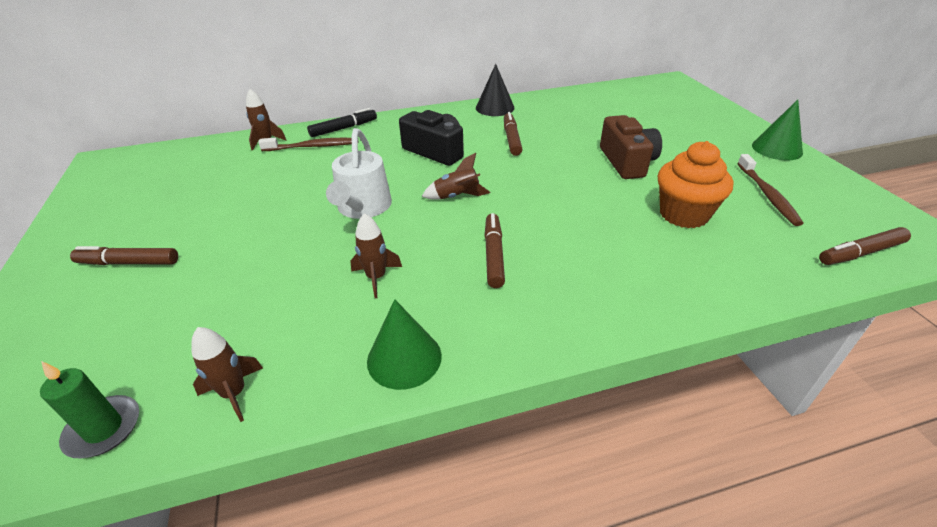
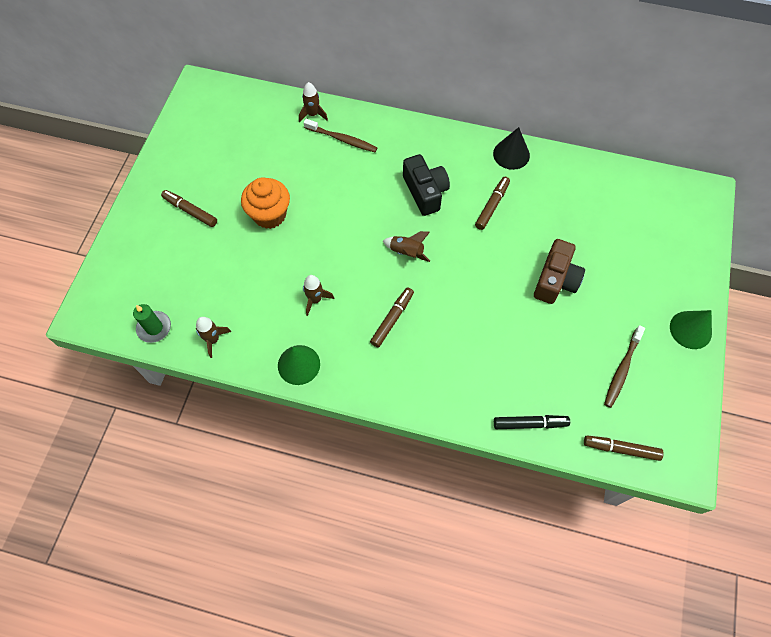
camera: 30 degrees right, 25 degrees up
black marker [307,108,377,137] -> black marker moved to [494,415,570,429]
white watering can [326,128,392,219] -> none
orange cupcake [658,141,733,228] -> orange cupcake moved to [241,177,290,229]

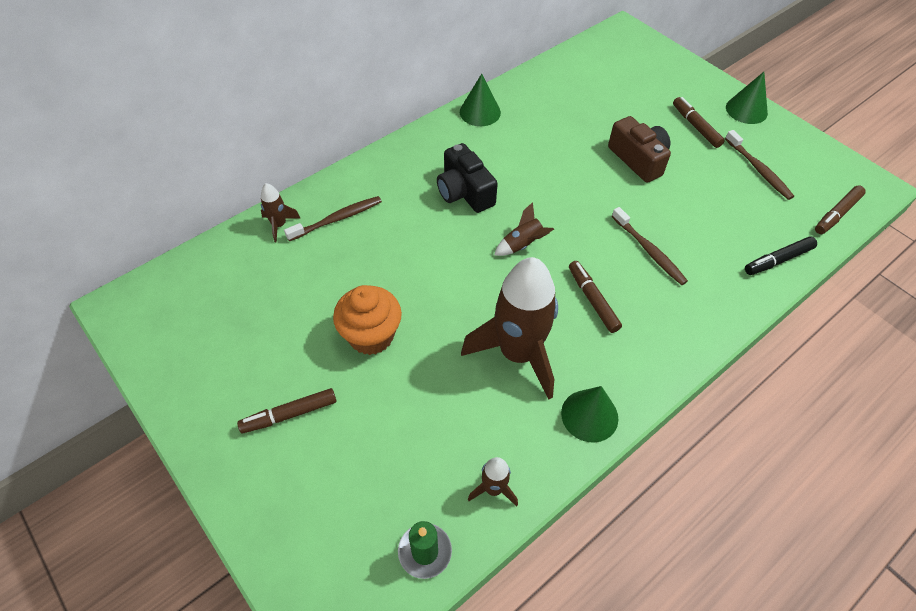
camera: 55 degrees left, 10 degrees down
brown rocket [303,275,334,316] -> brown rocket [461,257,558,400], size x2.29
black camera [403,154,450,216] -> black camera turned 135 degrees counterclockwise [437,143,498,213]
brown marker [475,177,510,230] -> brown marker moved to [673,97,725,148]
black cone [493,127,530,170] -> green cone [460,74,501,126]
black marker [494,415,570,429] -> black marker turned 150 degrees counterclockwise [745,236,817,275]
none -> brown toothbrush [612,207,688,285]

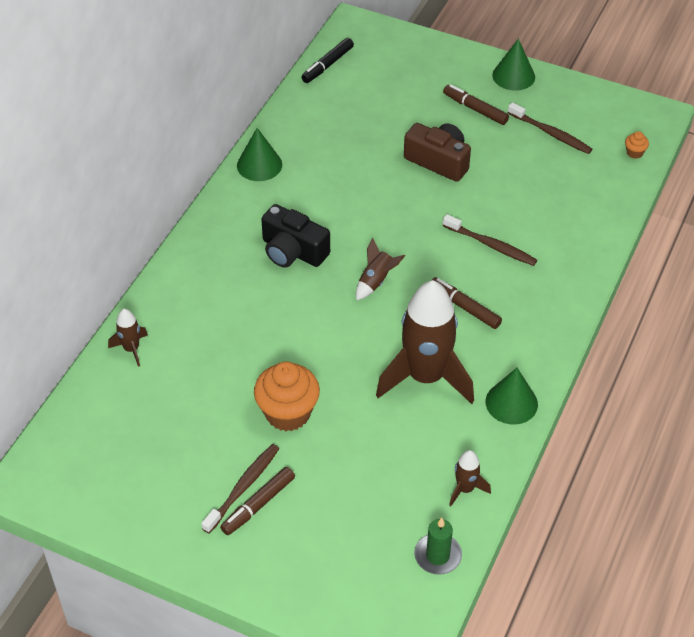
camera: 25 degrees left, 5 degrees down
brown toothbrush [284,196,382,241] -> brown toothbrush moved to [201,444,279,533]
black marker [745,236,817,275] -> black marker moved to [301,38,354,83]
brown marker [815,186,866,234] -> orange cupcake [625,131,649,159]

